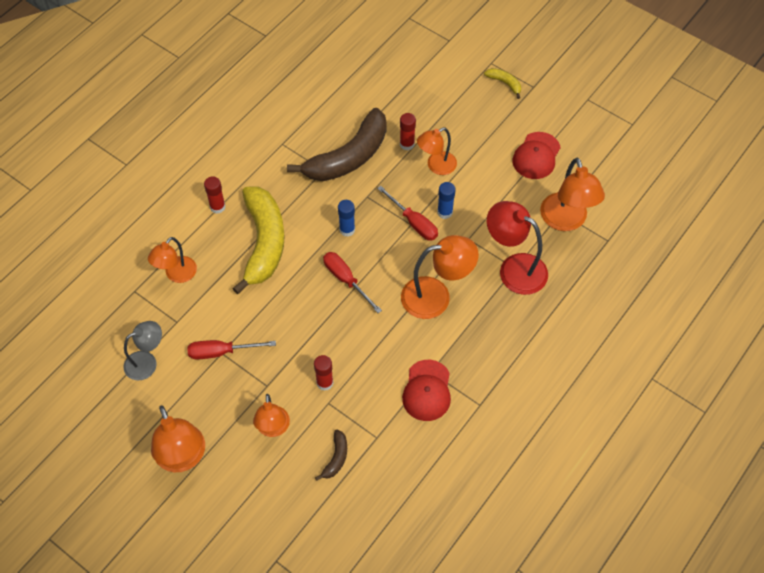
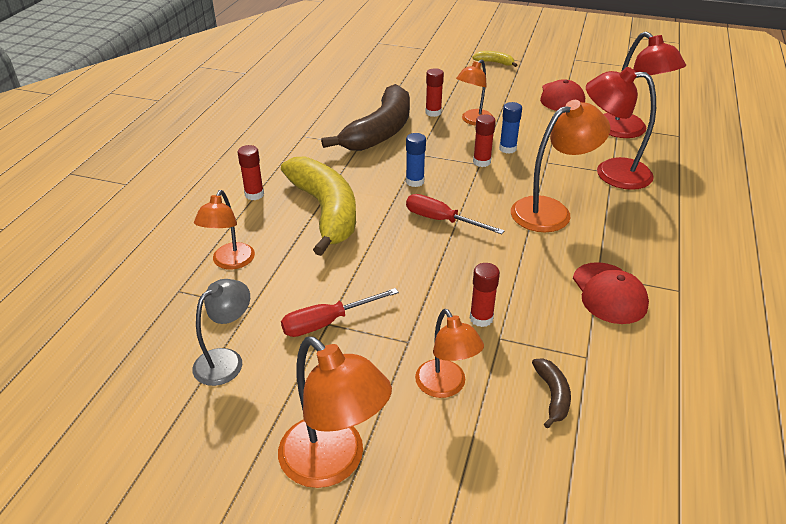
camera: 20 degrees left, 20 degrees down
red screwdriver [377,186,438,240] -> red glue stick [473,115,496,167]
orange lamp [540,158,605,231] -> red lamp [604,32,686,138]

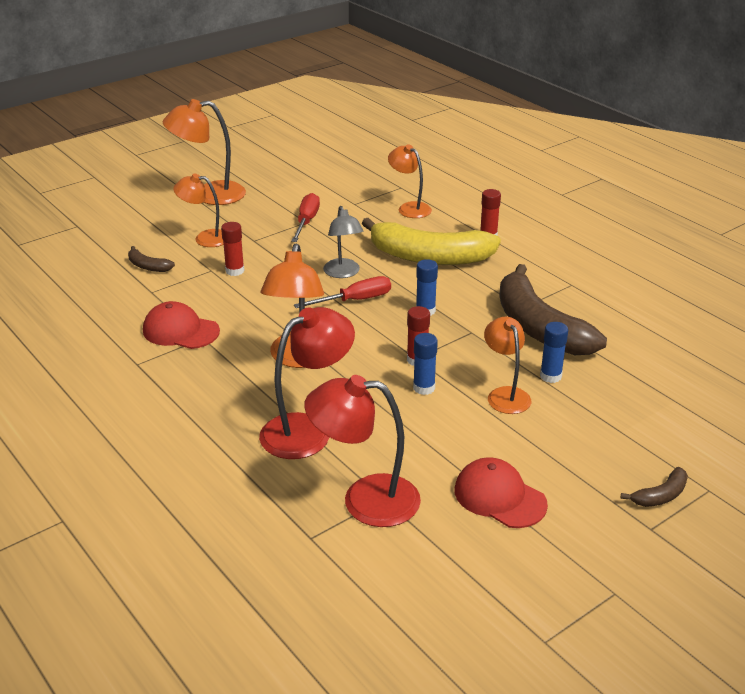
camera: 125 degrees right, 5 degrees down
grey lamp [192,279,250,386] -> grey lamp moved to [323,206,363,278]
red glue stick [425,68,444,117] -> blue glue stick [540,322,568,383]
yellow banana [472,51,517,67] -> brown banana [621,467,688,507]

